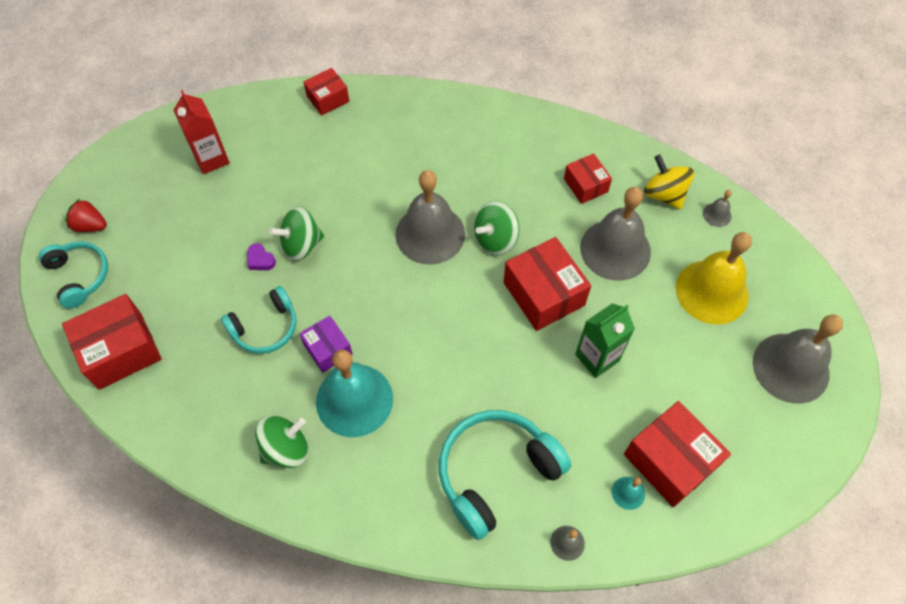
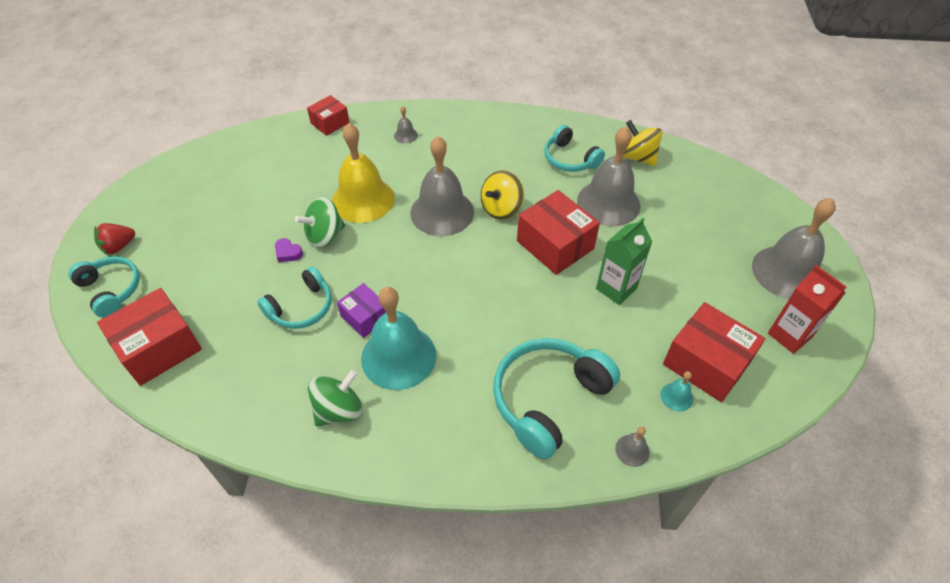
camera: 10 degrees left, 10 degrees down
red strawberry [65,198,107,232] -> red strawberry turned 45 degrees counterclockwise [94,223,135,255]
red carton [173,90,230,174] -> red carton moved to [768,265,847,354]
green spinning top [474,201,520,255] -> yellow spinning top [481,170,524,220]
red box [564,153,612,204] -> turquoise headphones [544,125,605,172]
yellow bell [676,232,752,325] -> yellow bell moved to [332,123,395,223]
grey bell [703,190,732,227] -> grey bell moved to [394,106,418,144]

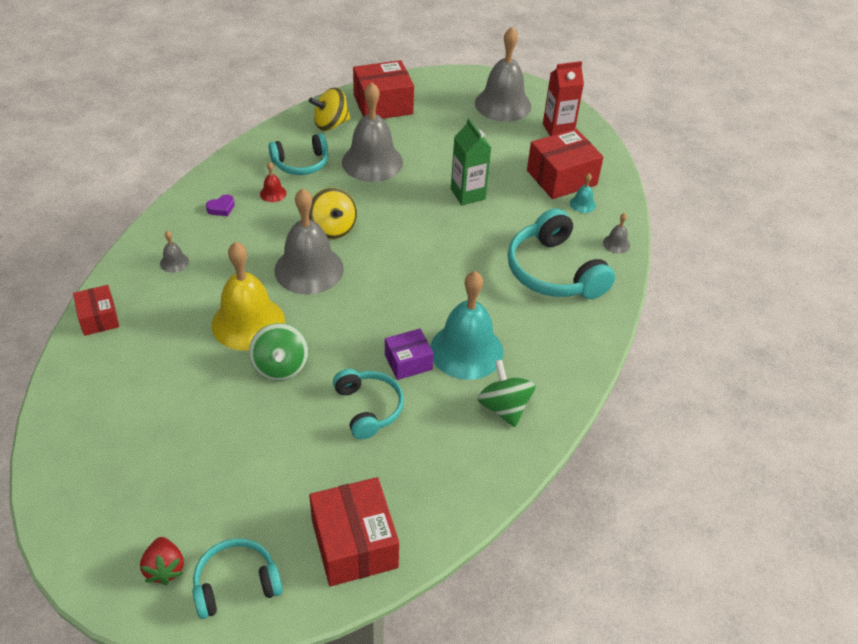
camera: 70 degrees left, 5 degrees down
purple heart [275,238,303,262] -> purple heart moved to [206,195,235,216]
red box [517,190,600,275] -> red box moved to [353,60,414,119]
none -> red bell [260,162,286,202]

